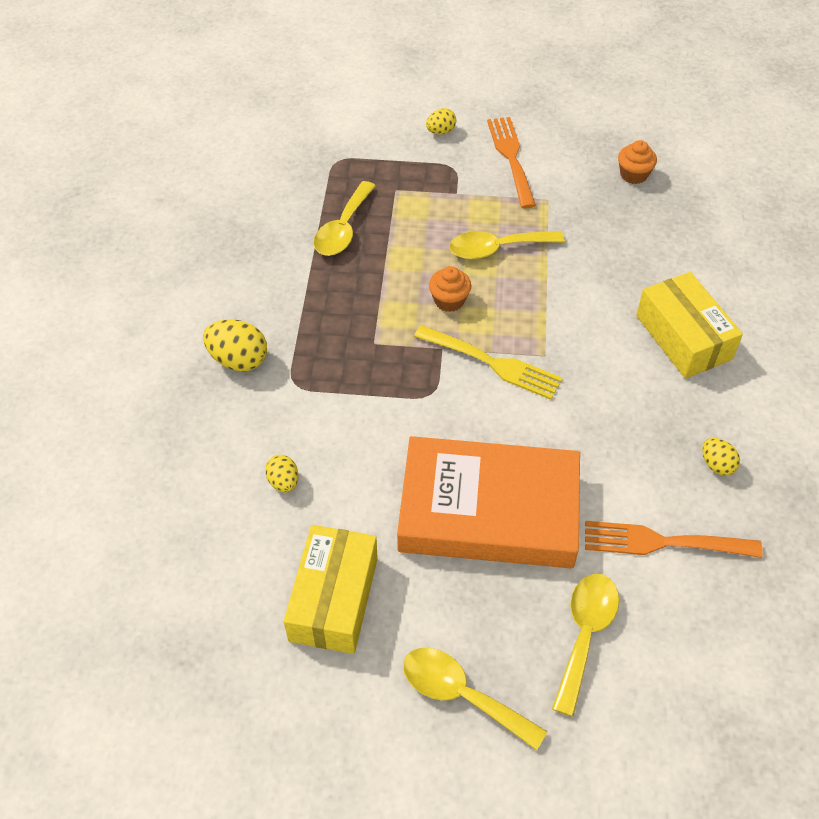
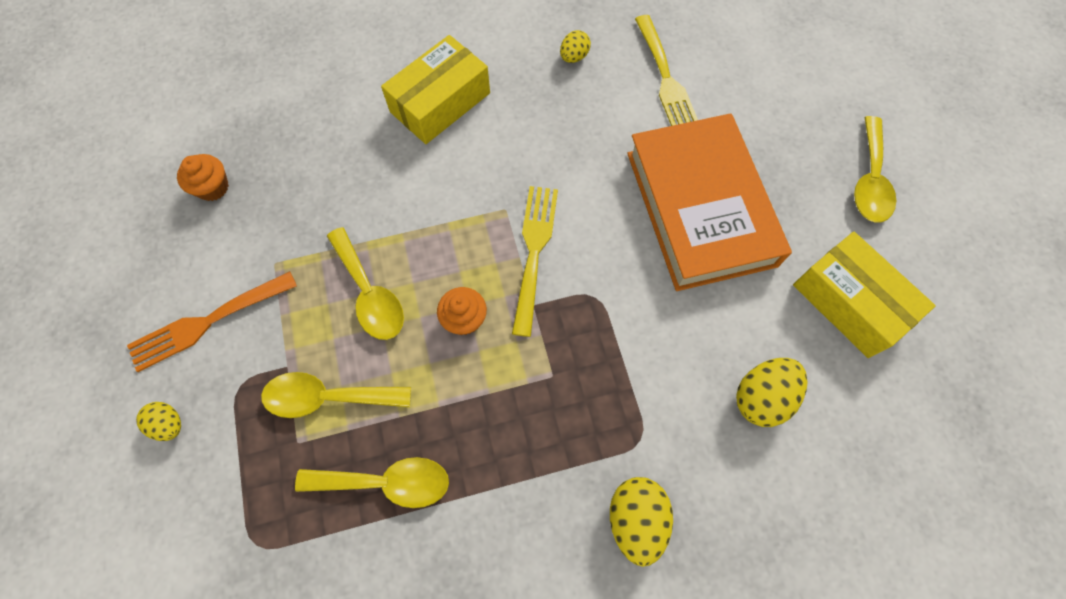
camera: 110 degrees left, 15 degrees up
yellow egg [265,455,299,493] -> yellow egg [736,358,808,427], size x1.68
yellow box [284,525,378,654] -> yellow box turned 60 degrees clockwise [793,232,936,358]
yellow spoon [552,573,619,717] -> yellow spoon moved to [261,372,411,418]
orange fork [585,521,763,558] -> yellow fork [635,15,698,126]

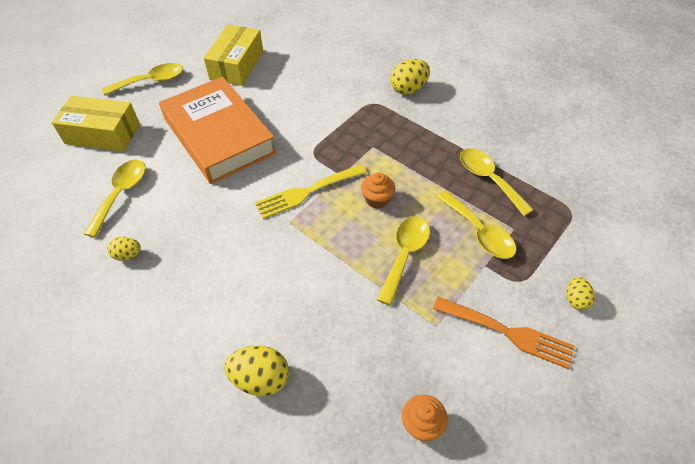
camera: 125 degrees left, 15 degrees down
yellow box [381,35,490,144] -> yellow box moved to [52,96,140,151]
orange book [627,113,792,291] -> orange book turned 75 degrees counterclockwise [159,76,277,184]
yellow fork [635,15,698,126] -> yellow spoon [84,160,146,238]
yellow egg [736,358,808,427] -> yellow egg moved to [224,346,289,396]

